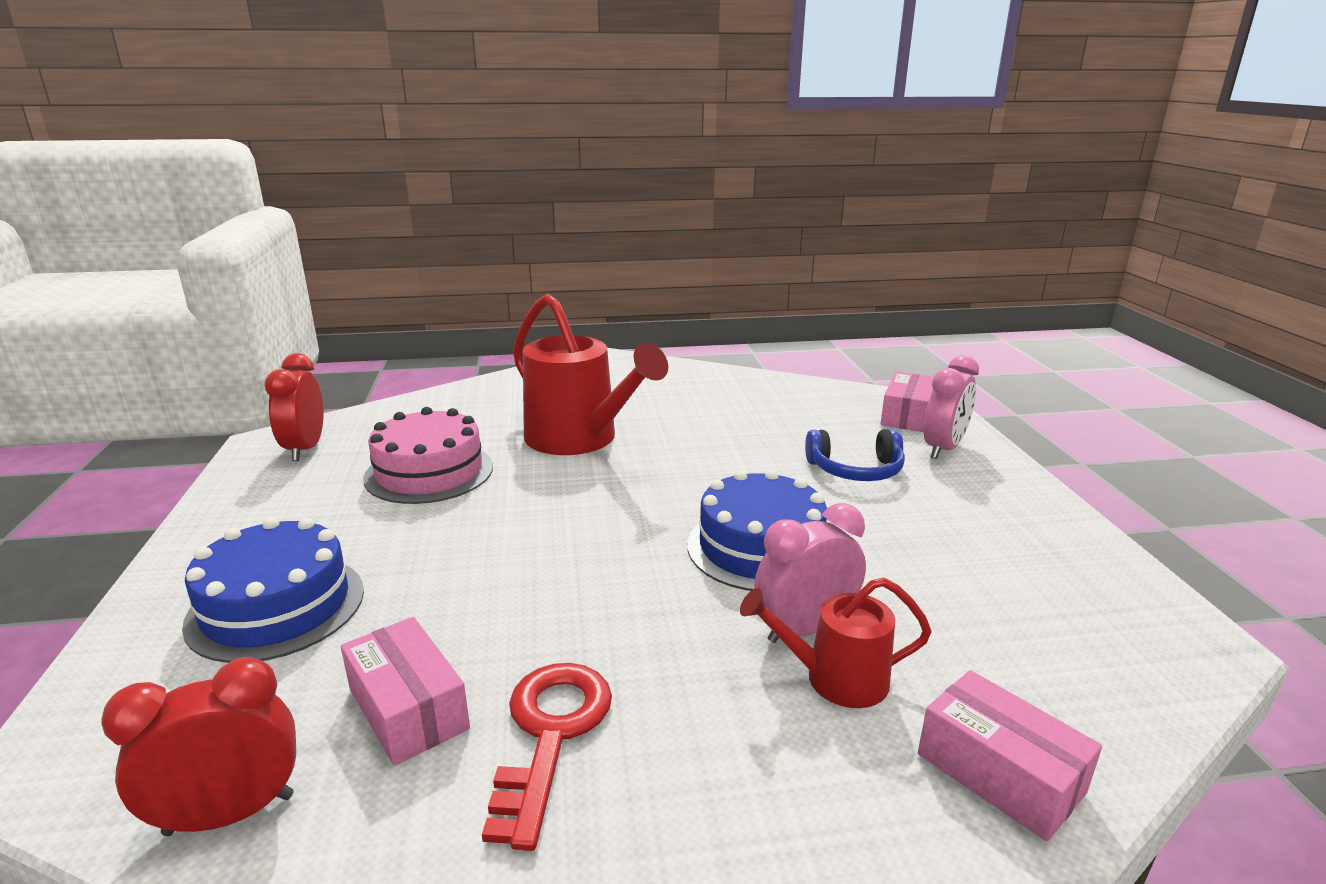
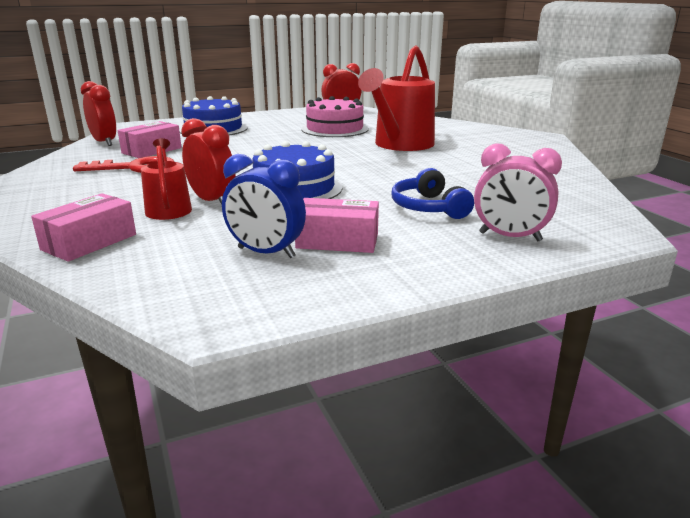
camera: 75 degrees right, 0 degrees up
pink clock [754,503,866,643] -> red clock [181,118,236,205]
pink box [881,372,933,432] -> pink box moved to [295,198,379,253]
none -> blue clock [222,154,306,258]

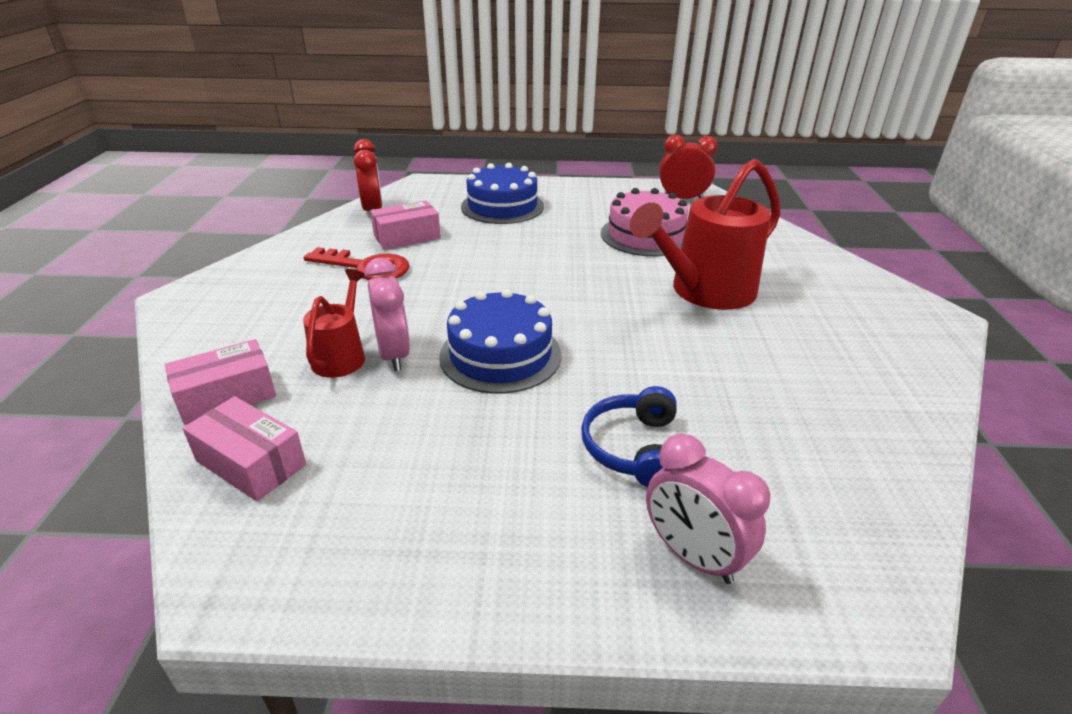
camera: 25 degrees right, 10 degrees up
red clock [181,118,236,205] -> pink clock [365,258,410,371]
blue clock [222,154,306,258] -> none
pink box [295,198,379,253] -> pink box moved to [183,396,306,501]

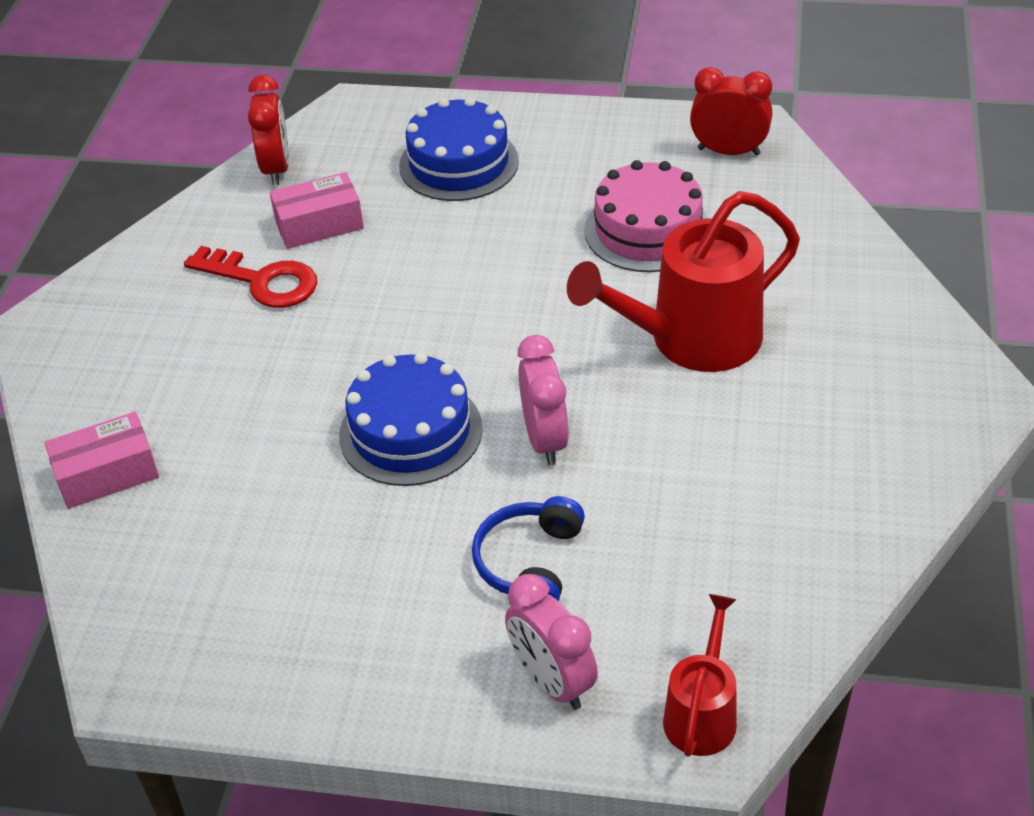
camera: 10 degrees right, 10 degrees up
pink box [183,396,306,501] -> none
red watering can [303,269,365,378] -> red watering can moved to [663,594,737,757]
pink clock [365,258,410,371] -> pink clock moved to [518,335,569,465]

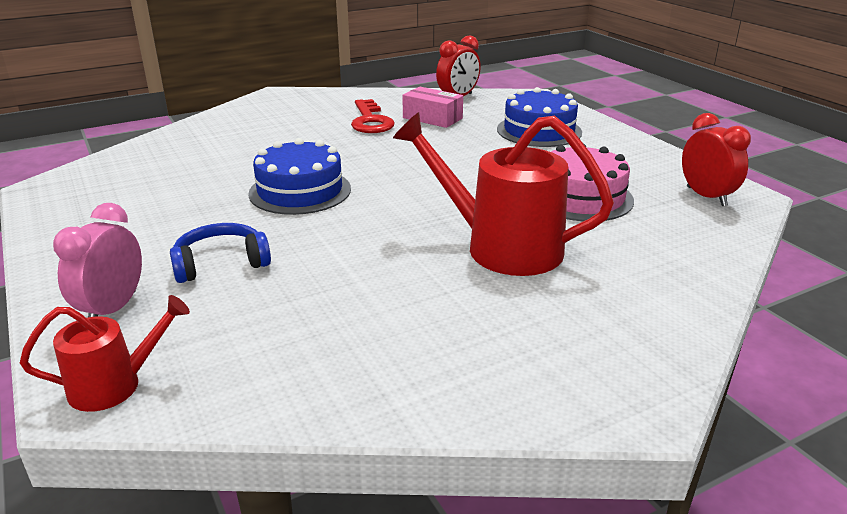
camera: 50 degrees right, 15 degrees down
pink box [44,412,159,509] -> none
pink clock [518,335,569,465] -> none

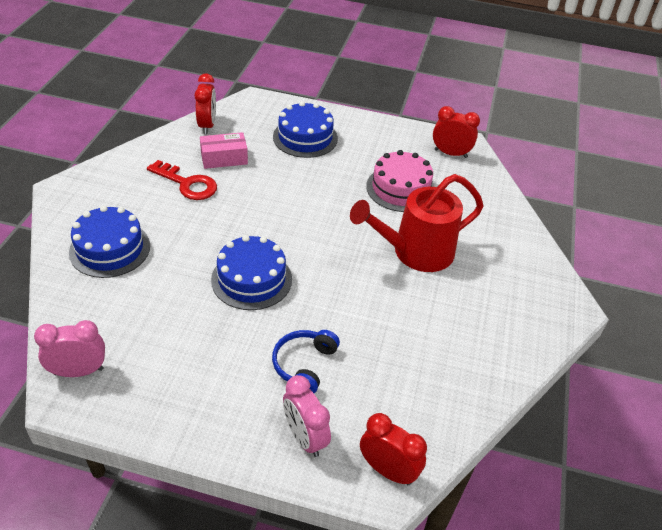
camera: 50 degrees left, 15 degrees up
red watering can [20,295,190,412] -> red clock [360,413,427,485]
none -> pink clock [34,320,105,377]
none -> blue cake [69,206,150,278]

